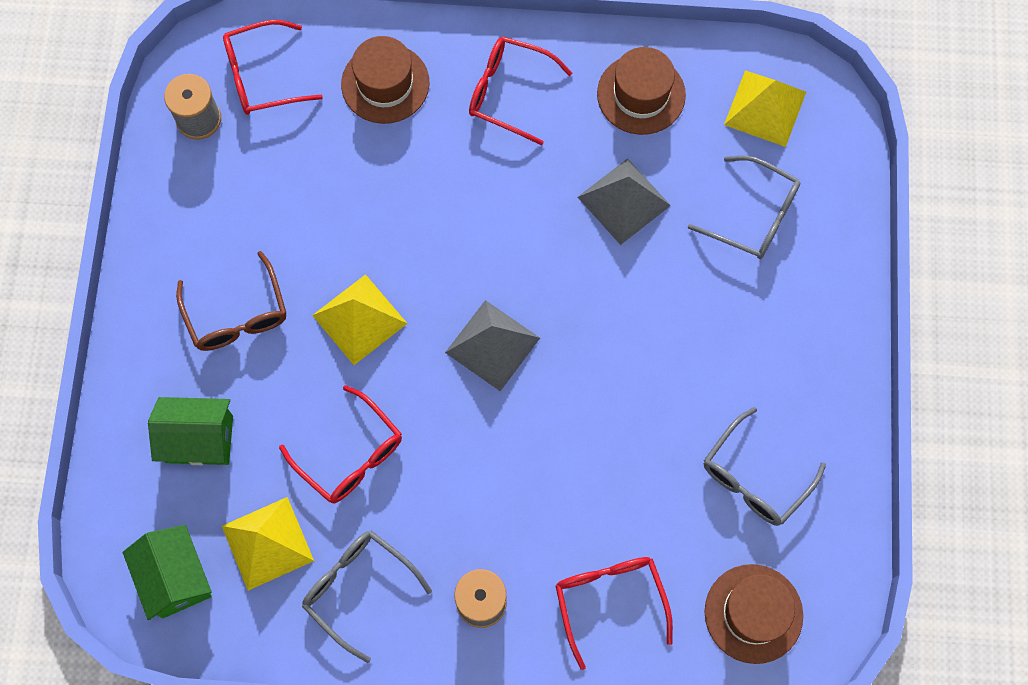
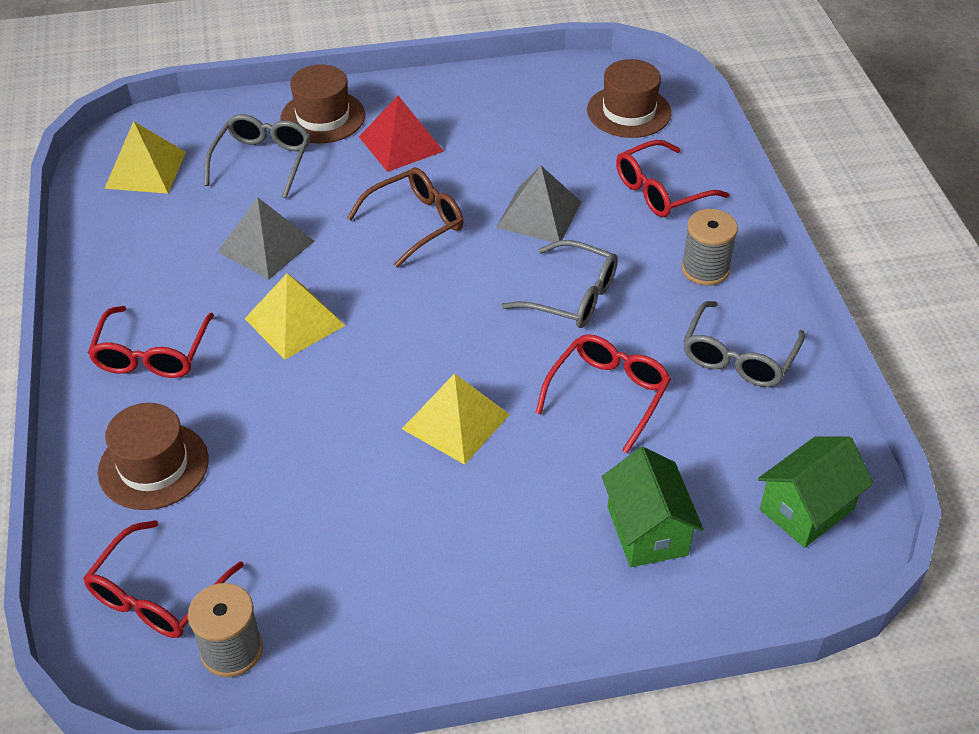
camera: 105 degrees left, 25 degrees down
brown glasses [176,251,286,351] -> brown glasses moved to [347,167,463,268]
yellow pyramid [222,497,314,591] -> yellow pyramid moved to [245,273,346,360]
red glasses [223,20,323,115] -> red glasses turned 60 degrees clockwise [83,520,244,638]
grey pyramid [445,300,540,391] -> grey pyramid moved to [496,166,581,242]
brown hat [597,47,686,135] -> brown hat moved to [280,64,365,144]
grey glasses [704,407,826,526] -> grey glasses moved to [501,240,618,328]
none -> red pyramid [359,96,444,172]

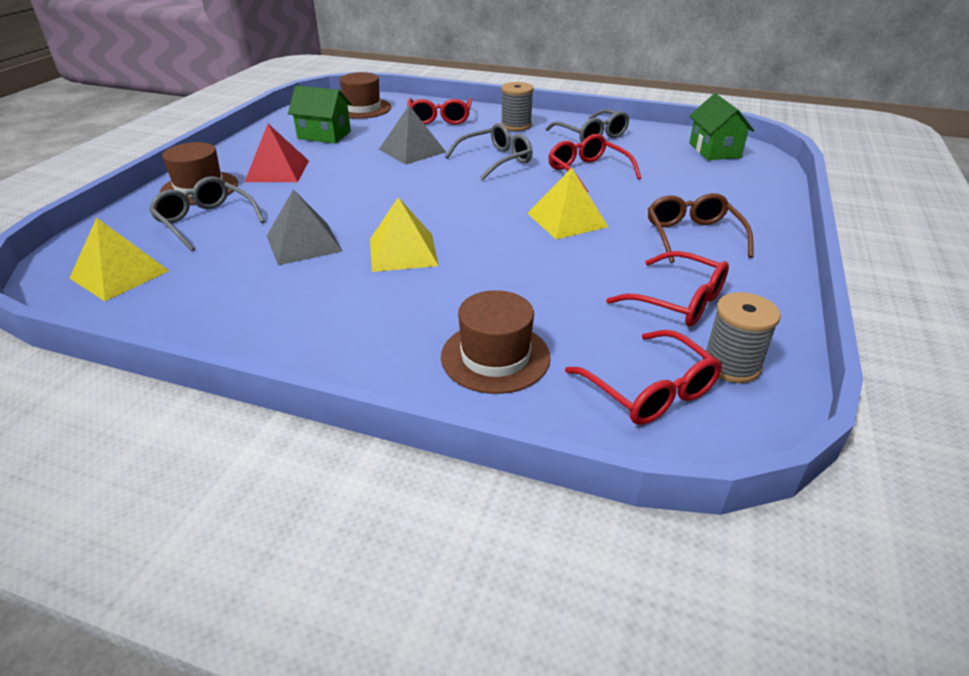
camera: 60 degrees left, 10 degrees down
red glasses [88,306,214,378] -> red glasses moved to [606,251,729,327]
brown glasses [347,167,463,268] -> brown glasses moved to [648,193,753,263]
green house [602,447,703,567] -> green house moved to [288,86,352,143]

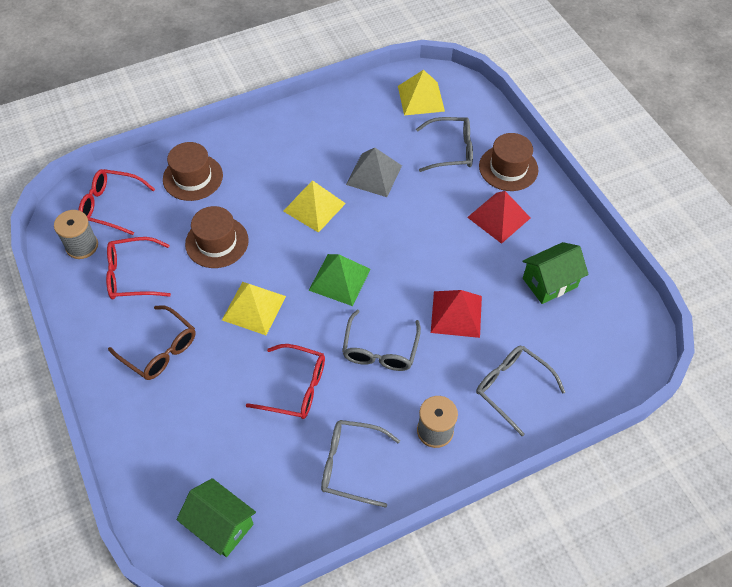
camera: 135 degrees right, 20 degrees up
brown hat [339,72,391,119] -> brown hat moved to [185,206,249,268]
grey pyramid [379,105,446,165] -> red pyramid [431,290,482,338]
red glasses [407,98,472,125] -> grey glasses [476,345,565,436]
none -> green pyramid [309,254,371,306]

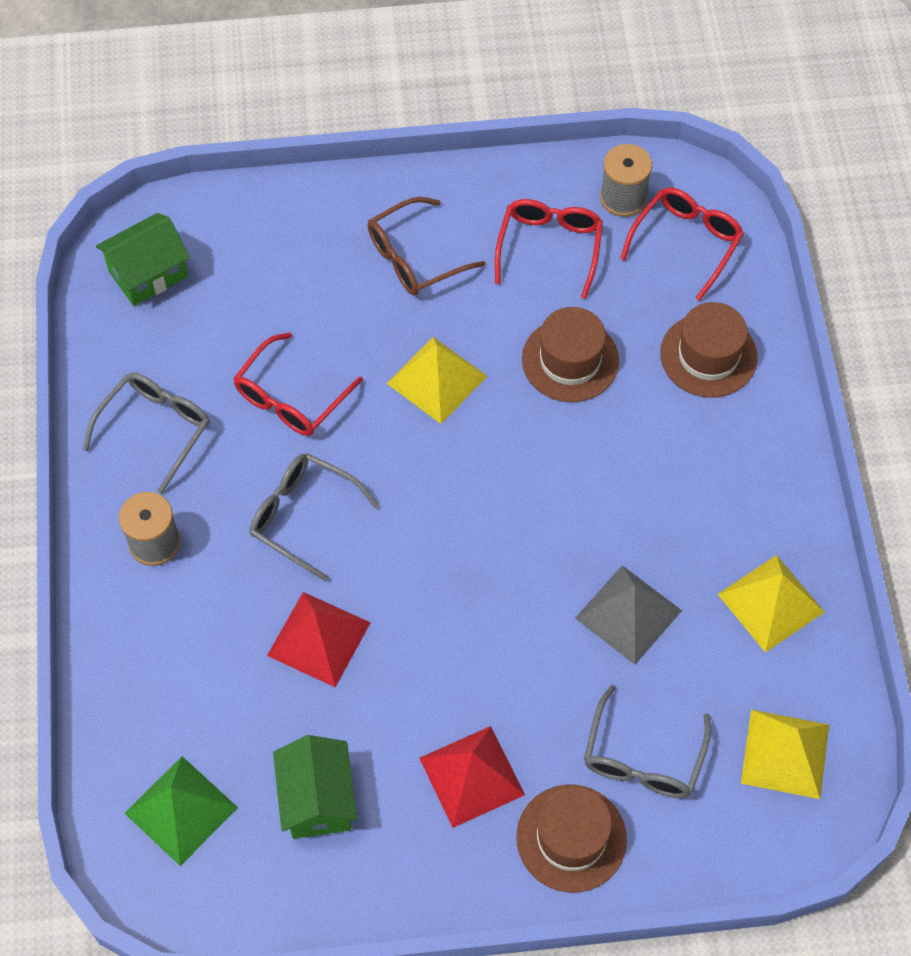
camera: 110 degrees right, 5 degrees up
yellow pyramid [283,180,346,233] -> yellow pyramid moved to [718,555,824,653]
green pyramid [309,254,371,306] -> green pyramid moved to [124,756,238,866]
grey glasses [476,345,565,436] -> none

